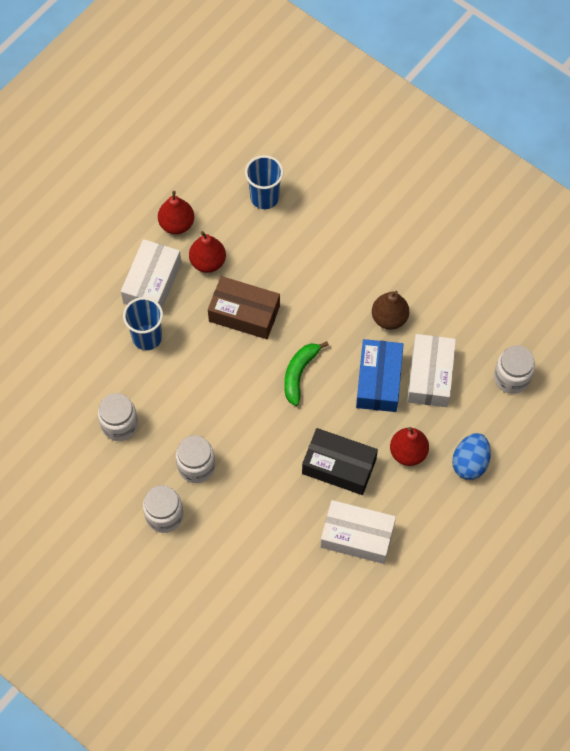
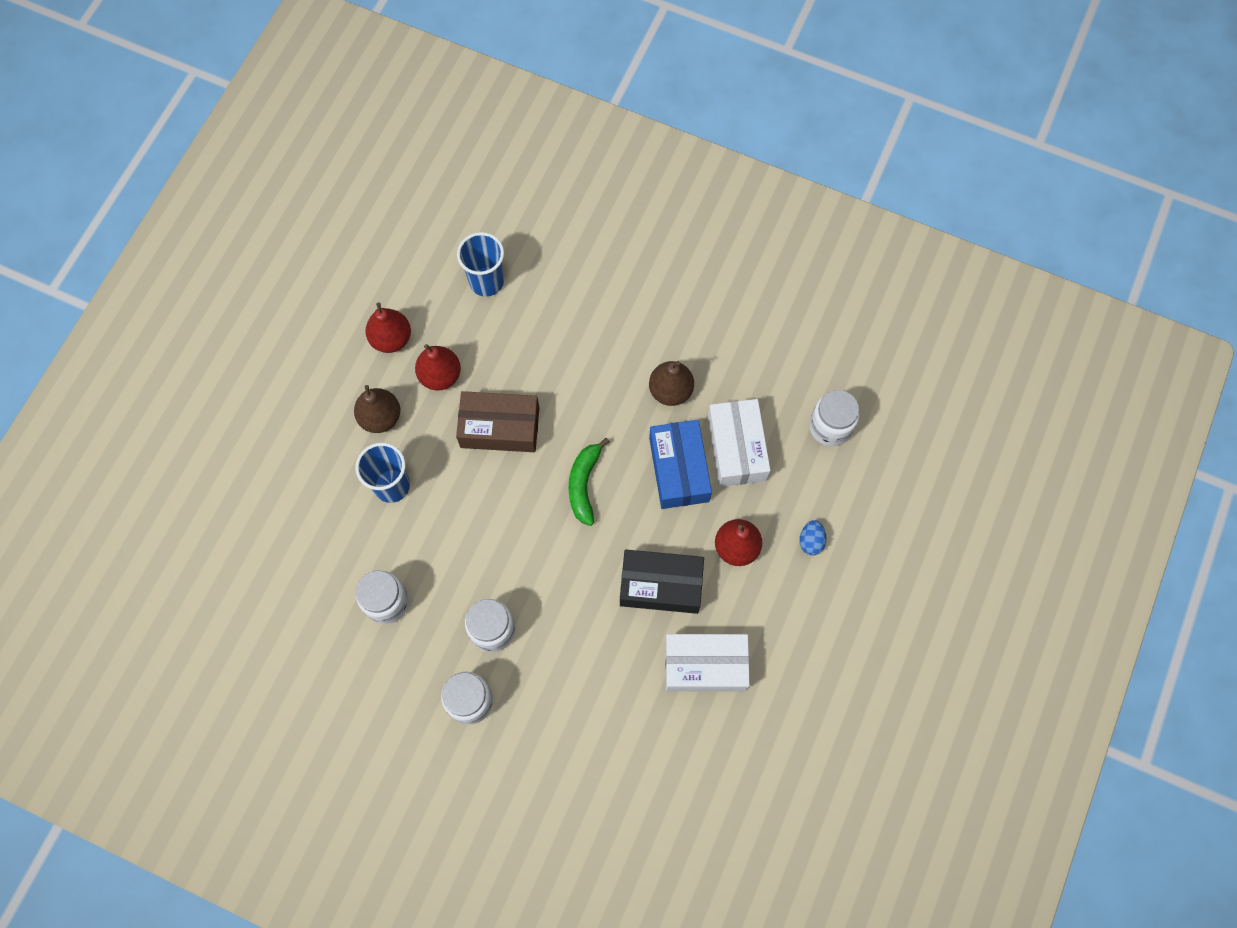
camera: 15 degrees left, 5 degrees up
white box [121,239,181,309] -> brown pear [354,385,400,433]
blue egg [452,433,491,480] -> blue egg [799,520,827,555], size x0.61

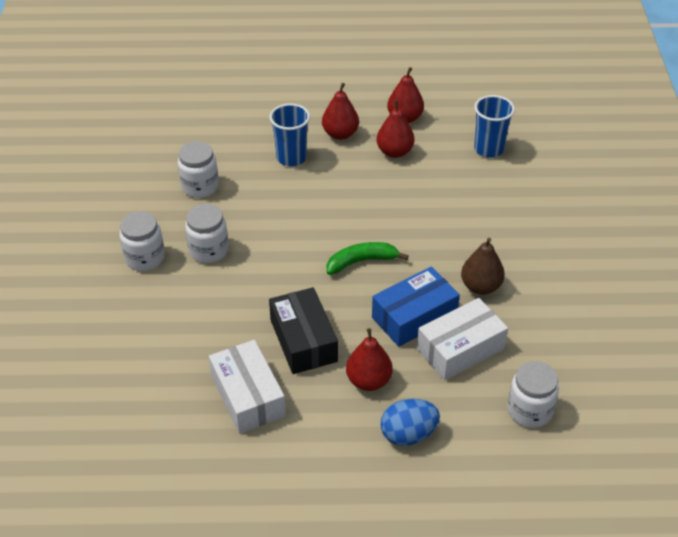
camera: 65 degrees right, 25 degrees down
brown pear [354,385,400,433] -> red pear [322,83,359,140]
brown box [456,391,539,452] -> none
blue egg [799,520,827,555] -> blue egg [380,399,440,446], size x1.65

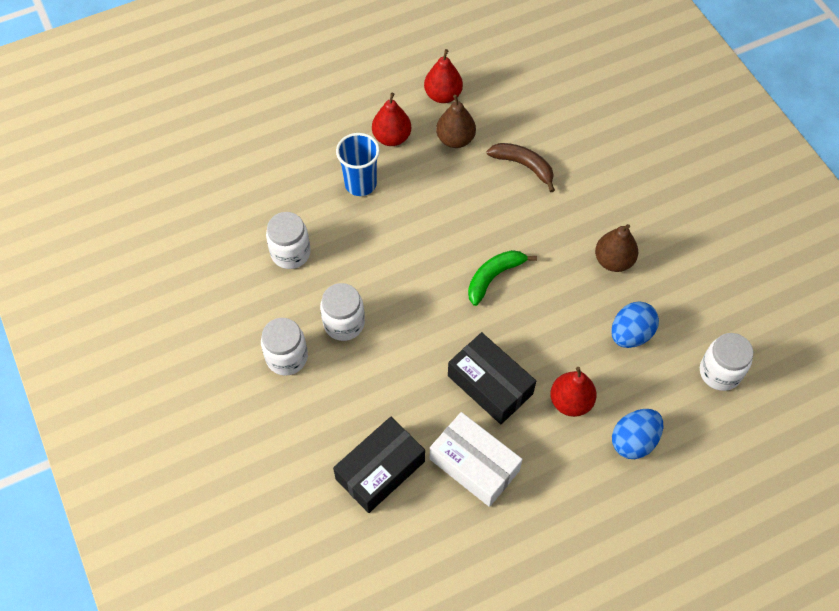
camera: 25 degrees left, 15 degrees up
blue box [372,266,460,347] -> none
red pear [377,100,415,158] -> brown pear [436,95,476,148]
white box [417,298,508,381] -> blue egg [611,302,659,348]
blue cup [474,95,515,158] -> none
none -> black box [333,417,425,513]
none -> brown banana [487,143,555,192]

